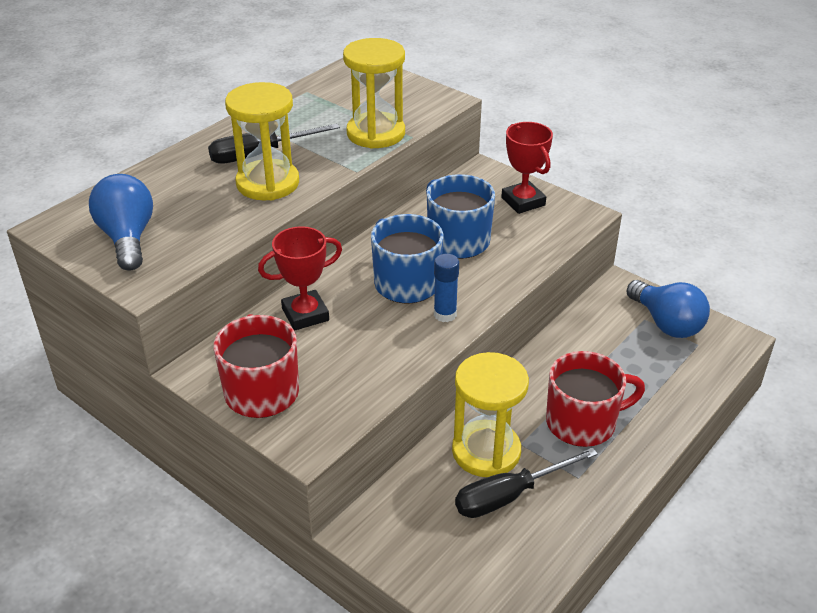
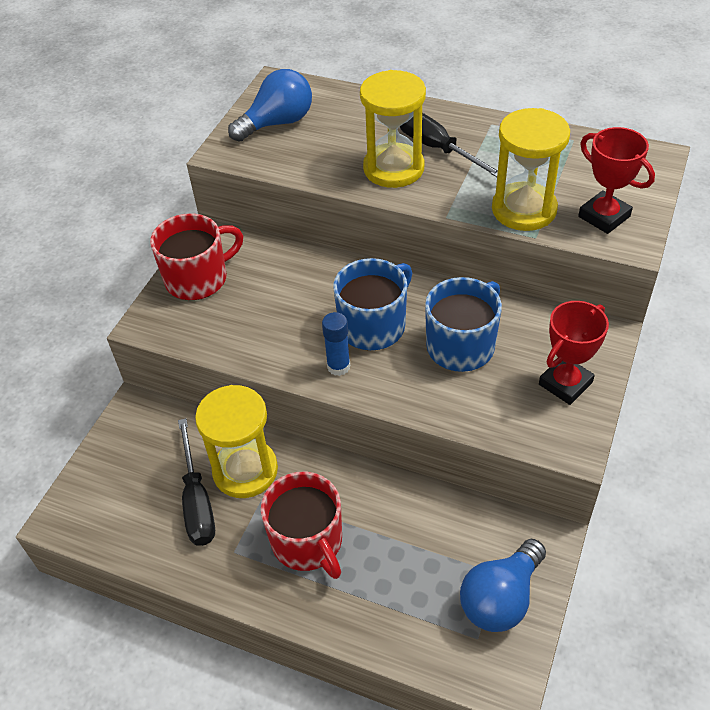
camera: 75 degrees right, 10 degrees up
red trophy [258,226,342,331] -> red trophy moved to [578,127,655,234]
black screwdriver [455,448,598,518] -> black screwdriver turned 150 degrees counterclockwise [178,418,215,546]

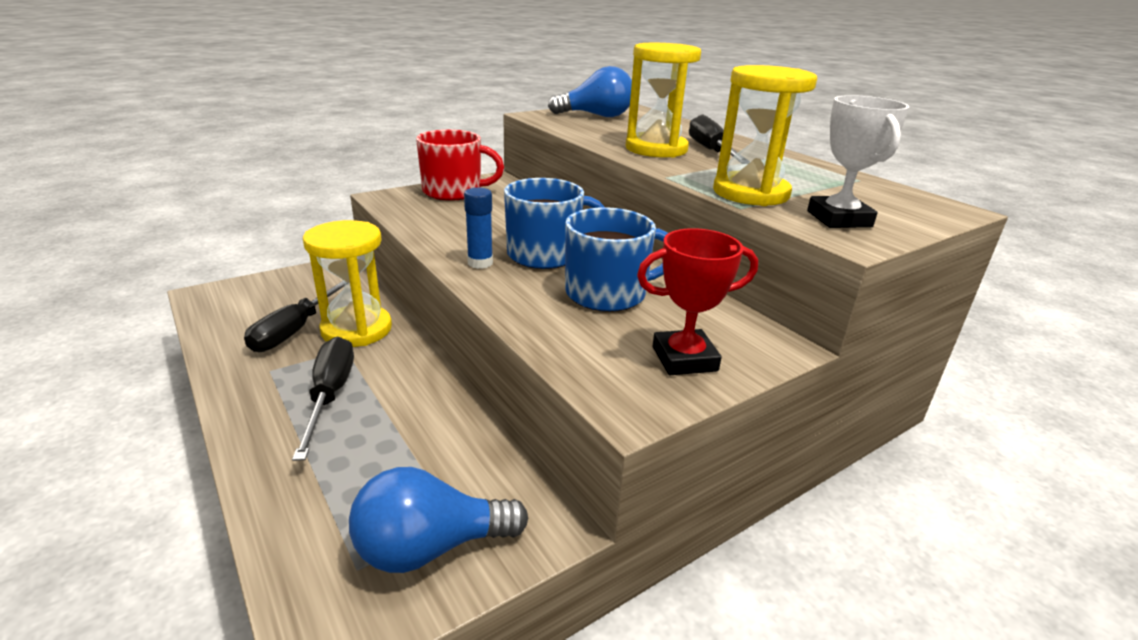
camera: 30 degrees right, 20 degrees down
red mug [261,472,342,579] -> black screwdriver [292,337,354,461]
red trophy [578,127,655,234] -> white trophy [807,95,909,228]

